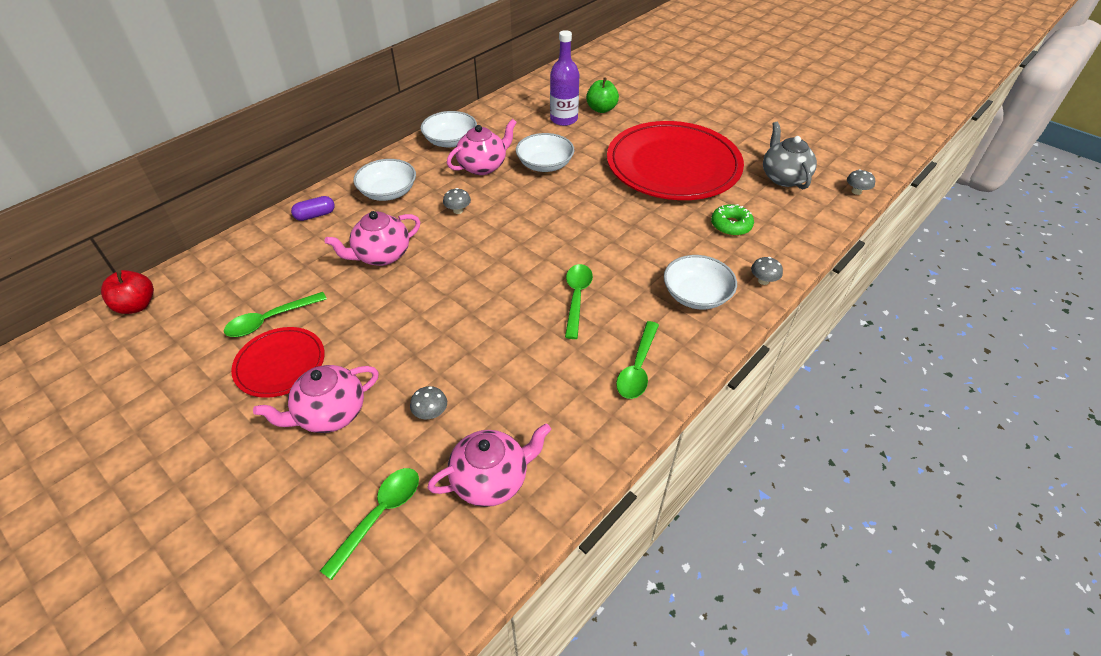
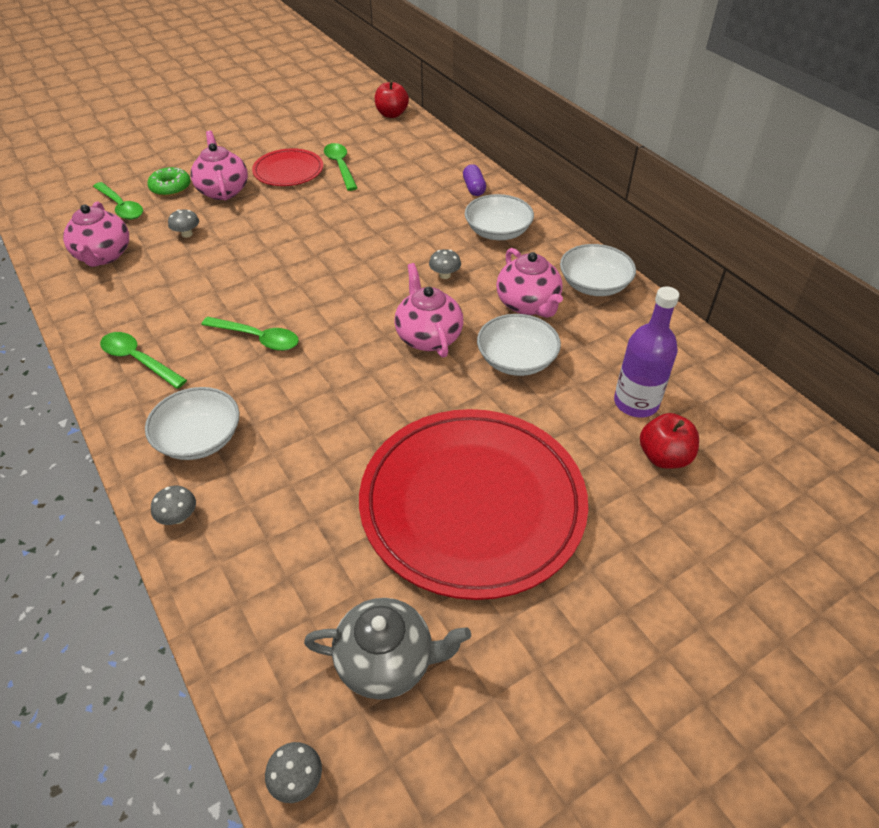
camera: 105 degrees right, 0 degrees up
pink teapot [325,211,420,266] -> pink teapot moved to [394,263,463,358]
green apple [586,77,619,113] -> red apple [640,413,699,468]
green donut [711,204,754,236] -> green donut moved to [147,167,191,196]

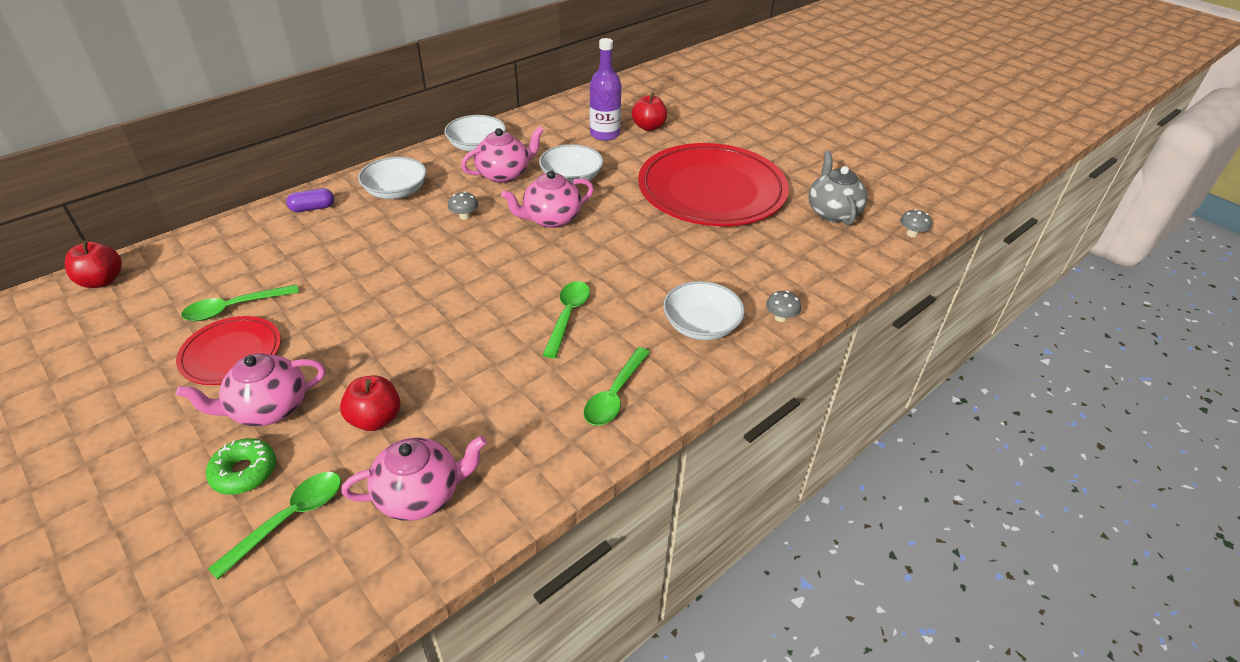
camera: 100 degrees left, 5 degrees down
grey mushroom [168,209,199,238] -> red apple [340,375,400,431]

